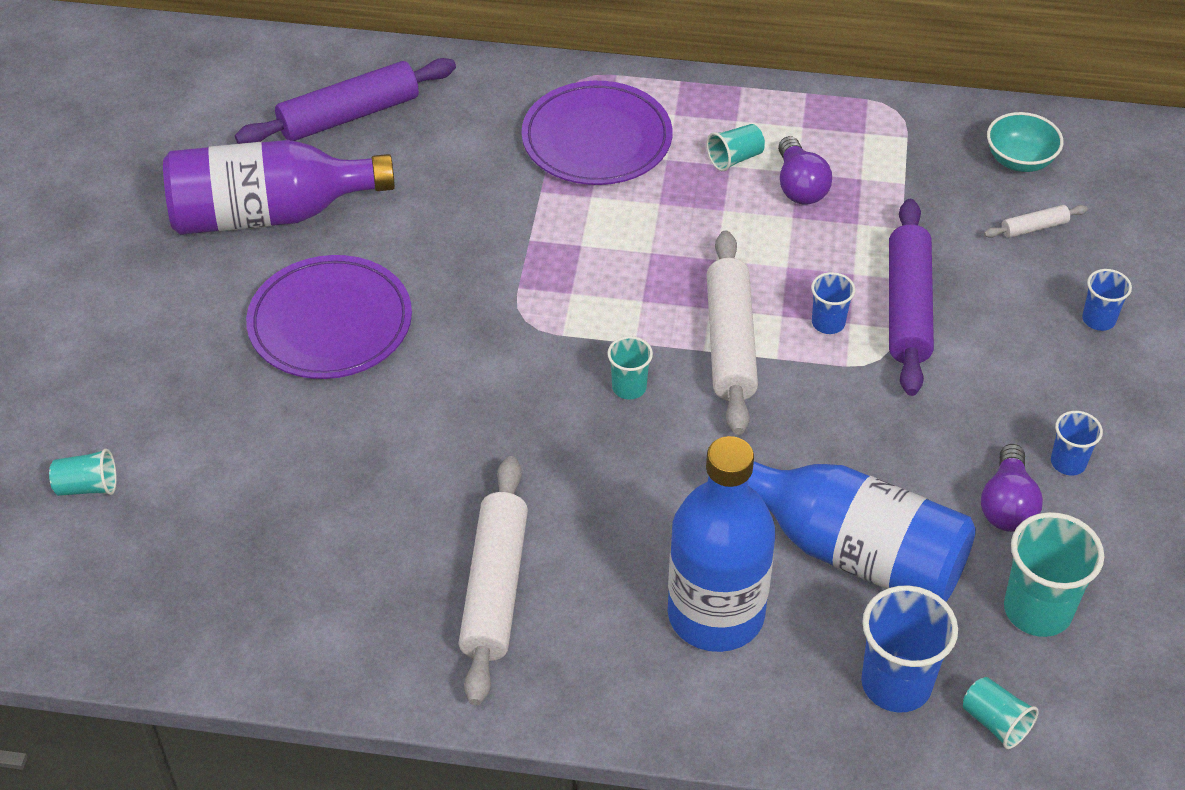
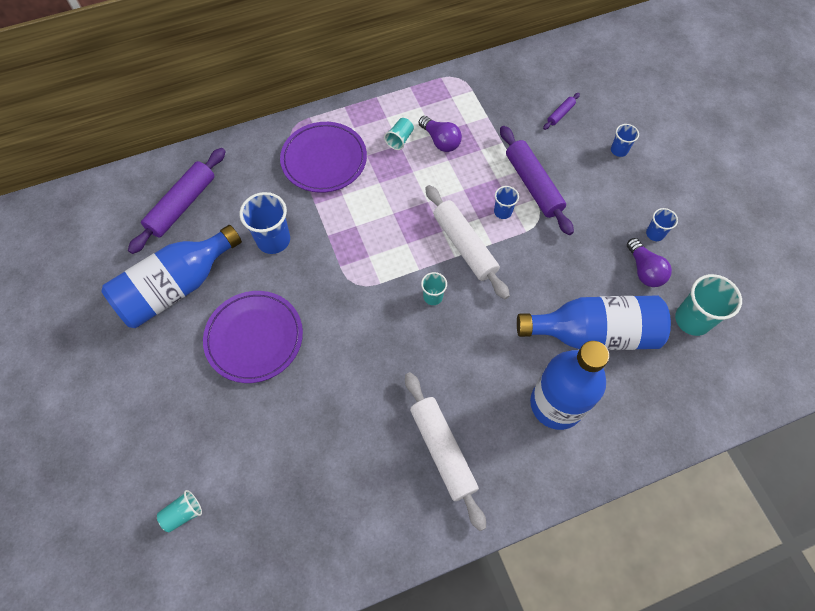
camera: 30 degrees left, 15 degrees up
purple bottle [163,140,395,235] -> blue bottle [101,225,242,328]
blue cup [861,585,958,712] -> blue cup moved to [240,192,290,254]
turquoise cup [963,677,1039,749] -> none
white rolling pin [984,205,1088,238] -> purple rolling pin [543,93,580,130]
turquoise bowl [987,112,1063,172] -> none

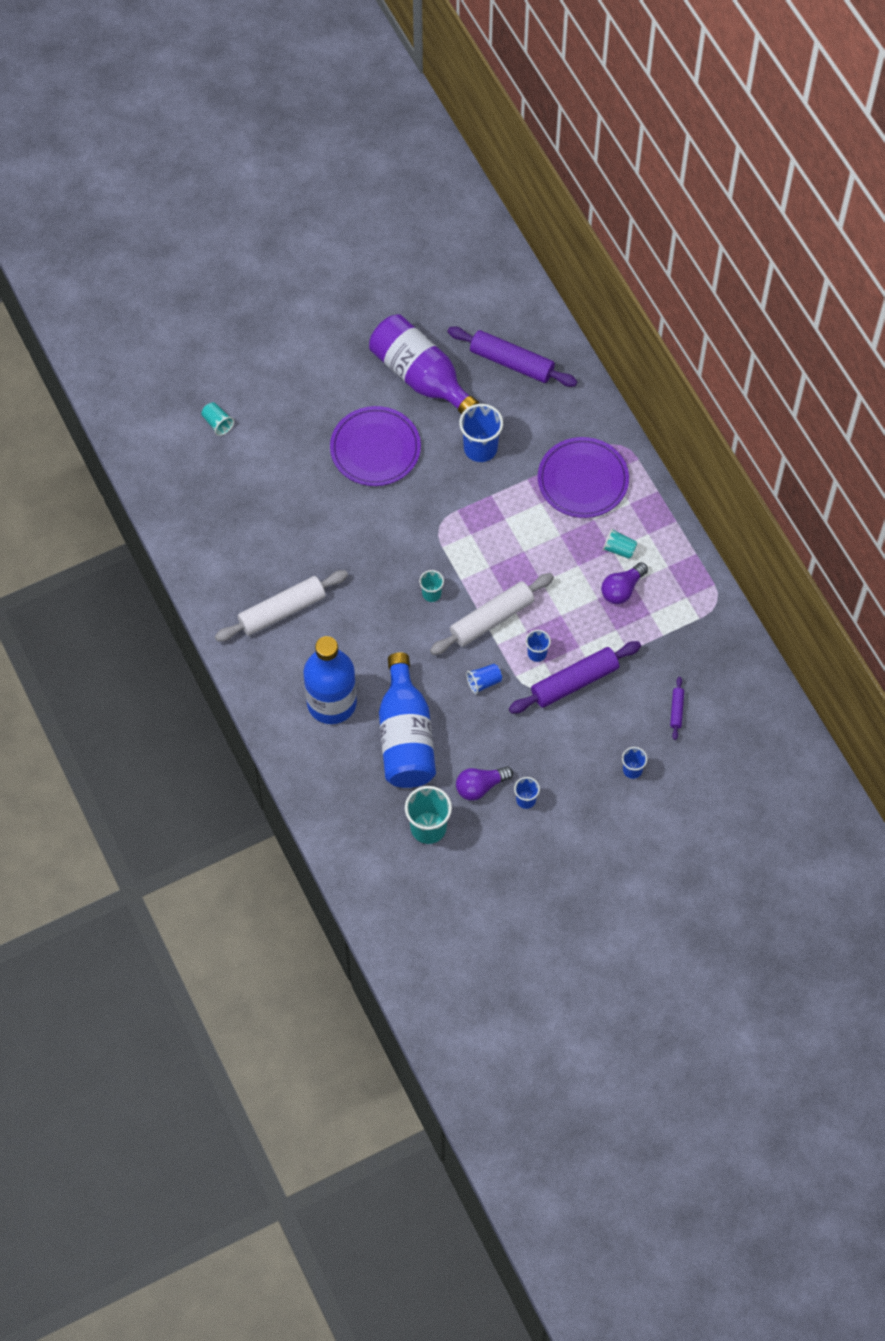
camera: 85 degrees right, 0 degrees up
blue bottle [101,225,242,328] -> purple bottle [369,314,479,414]
purple rolling pin [543,93,580,130] -> purple rolling pin turned 60 degrees clockwise [670,677,684,740]
none -> blue cup [466,664,502,694]

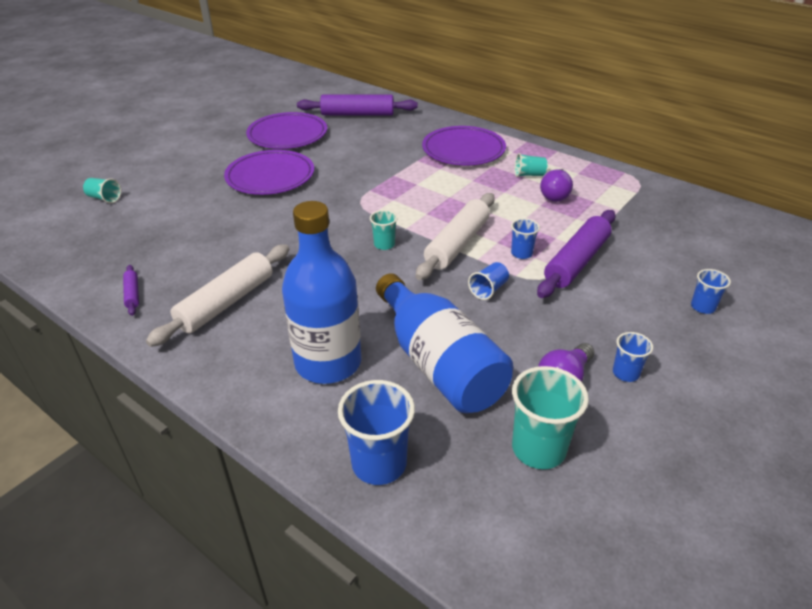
camera: 25 degrees left, 25 degrees down
purple bottle [369,314,479,414] -> purple plate [246,112,327,149]
blue cup [459,404,503,462] -> blue cup moved to [338,380,415,485]
purple rolling pin [670,677,684,740] -> purple rolling pin moved to [123,265,139,316]

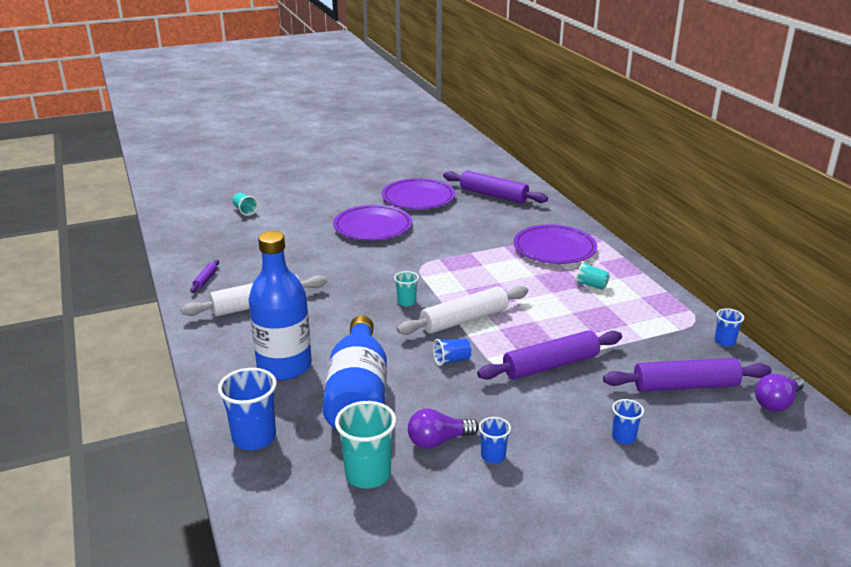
camera: 30 degrees right, 10 degrees down
blue cup [511,218,540,259] -> blue cup moved to [715,308,744,347]
purple light bulb [540,169,573,202] -> purple light bulb moved to [755,374,804,412]
none -> purple rolling pin [603,358,772,391]

